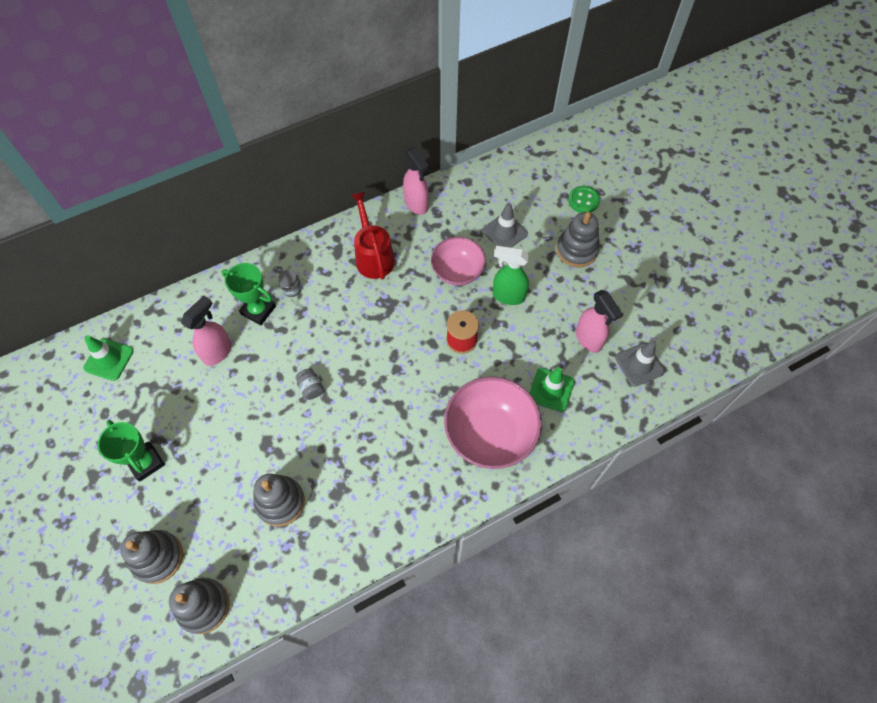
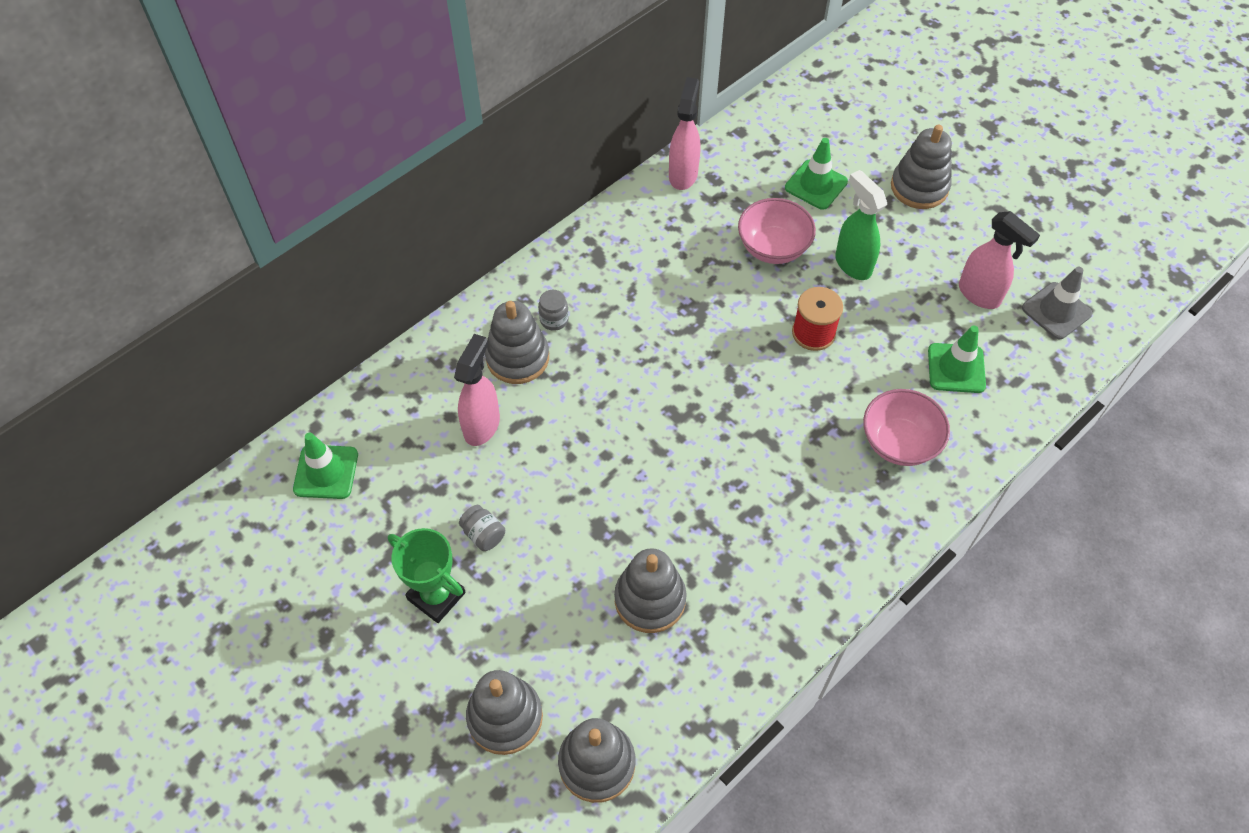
camera: 15 degrees left, 5 degrees down
green trophy [222,263,276,325] -> grey stacking toy [485,301,549,384]
grey jar [296,368,324,400] -> grey jar moved to [459,505,505,551]
red watering can [351,191,395,280] -> none
pink spray bottle [403,147,429,215] -> pink spray bottle turned 120 degrees counterclockwise [669,77,700,190]
pink bowl [444,376,542,469] -> pink bowl [863,389,950,466], size x0.64
grey traffic cone [482,203,528,247] -> green traffic cone [785,138,848,210]
green spray bottle [493,246,529,305] -> green spray bottle turned 60 degrees clockwise [835,170,887,280]
green button [568,186,600,213] -> none

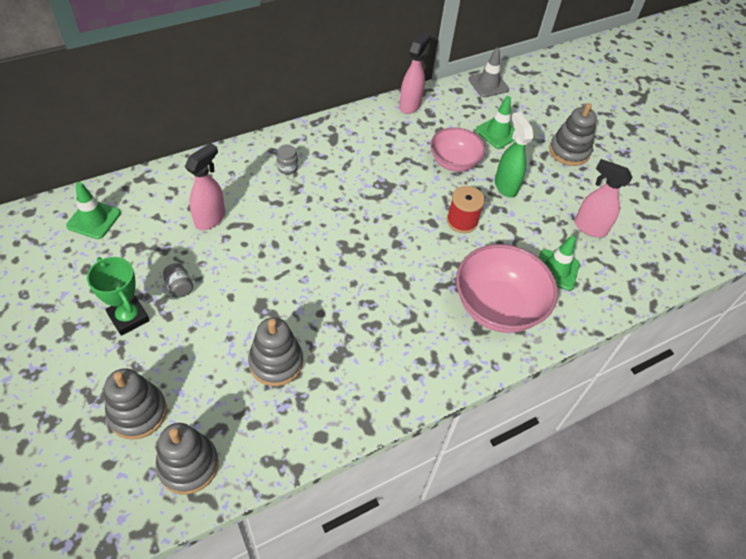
camera: 10 degrees right, 5 degrees down
grey stacking toy [485,301,549,384] -> none
pink bowl [863,389,950,466] -> pink bowl [456,244,558,333], size x1.56
pink spray bottle [959,211,1040,309] -> pink spray bottle turned 150 degrees clockwise [575,159,632,237]
grey traffic cone [1022,267,1092,339] -> grey traffic cone moved to [468,48,509,97]

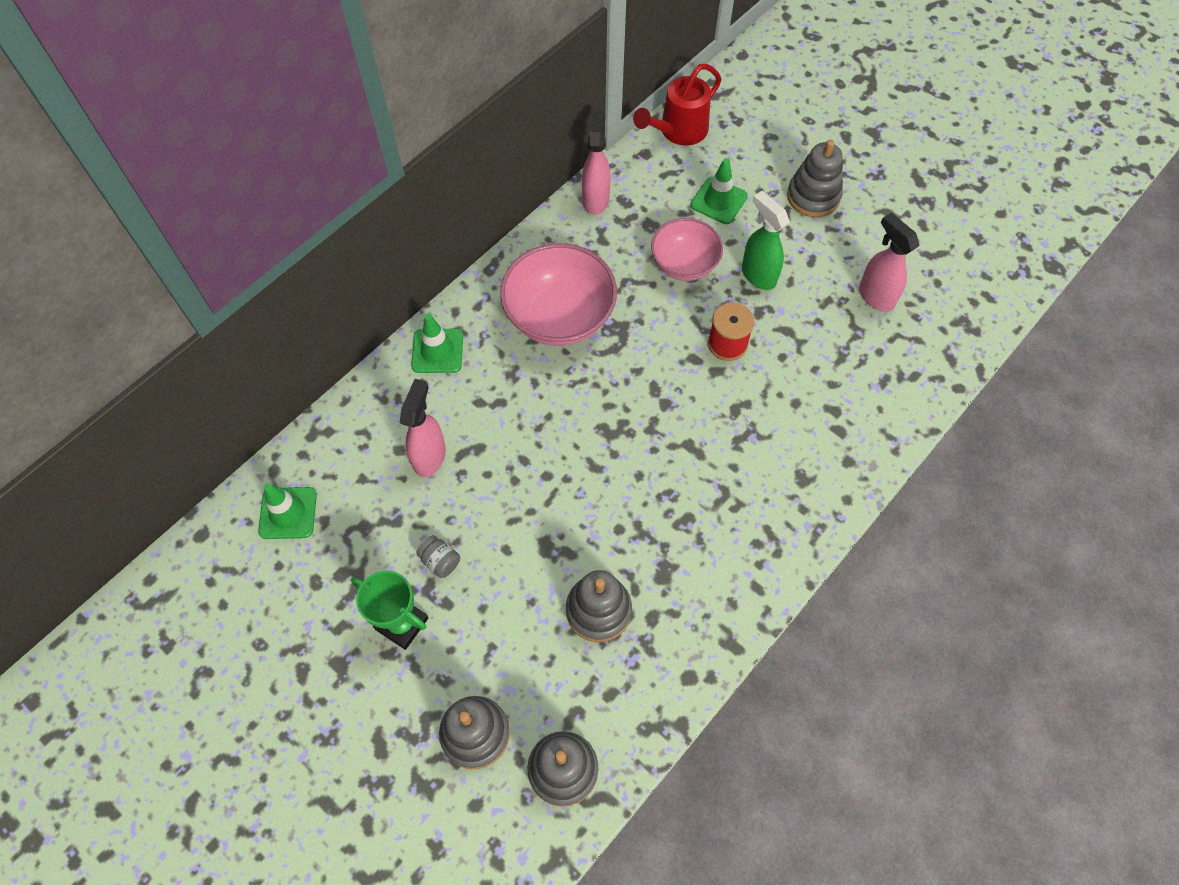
camera: 15 degrees left, 10 degrees up
grey jar [277,144,298,175] -> none
pink bowl [456,244,558,333] -> pink bowl moved to [500,243,617,346]
grey traffic cone [468,48,509,97] -> red watering can [633,64,721,146]
green traffic cone [539,236,580,291] -> green traffic cone moved to [411,314,463,373]
pink spray bottle [575,159,632,237] -> pink spray bottle turned 45 degrees clockwise [859,213,919,312]

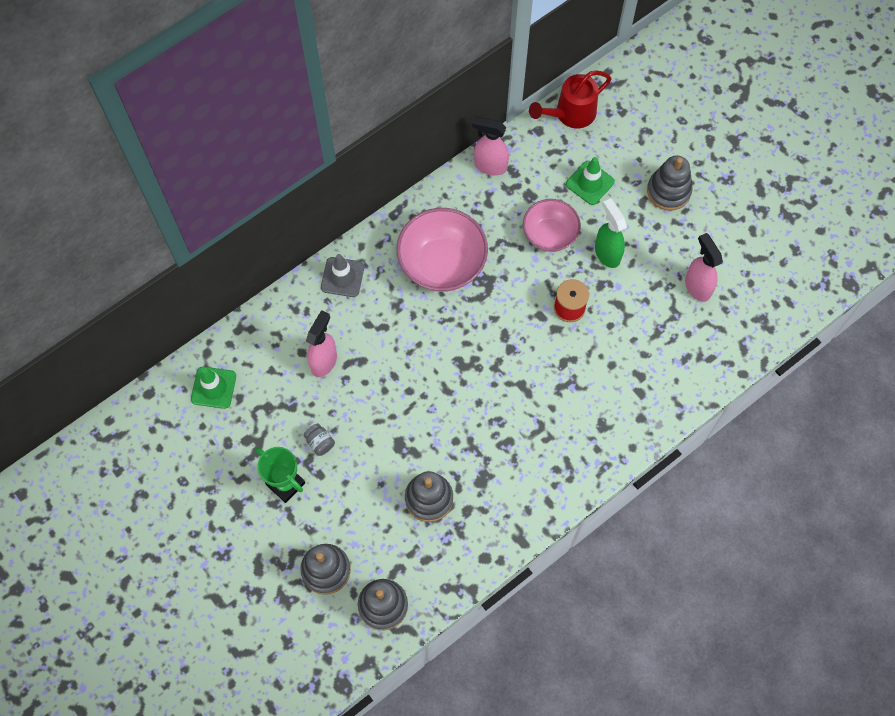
camera: 10 degrees right, 5 degrees up
green traffic cone [411,314,463,373] -> grey traffic cone [321,254,364,297]
pink spray bottle [582,110,611,215] -> pink spray bottle turned 90 degrees counterclockwise [472,116,509,176]

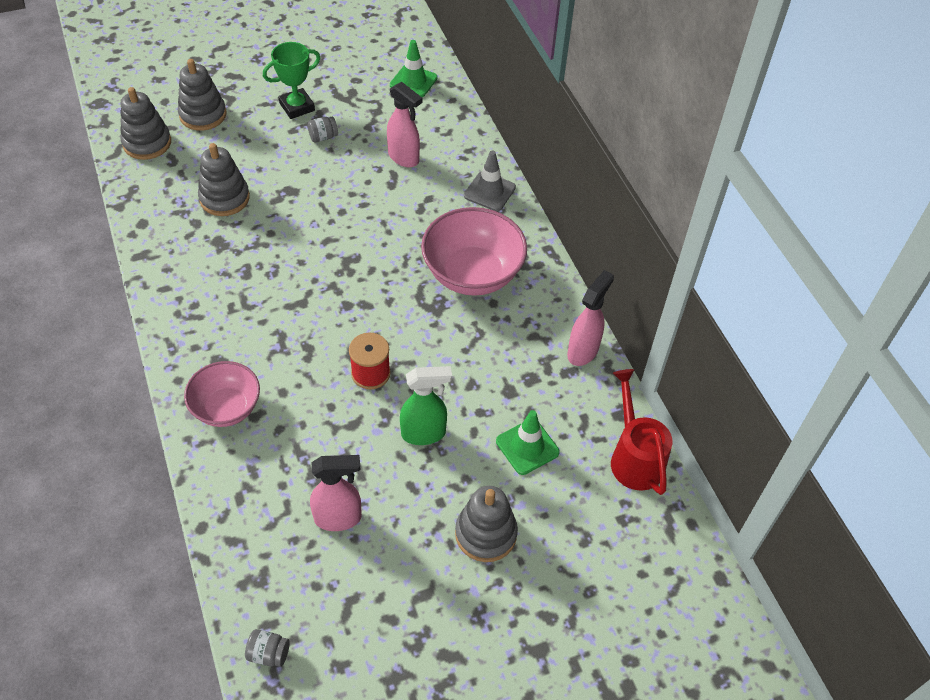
camera: 105 degrees right, 15 degrees down
pink bowl [523,199,581,252] -> pink bowl moved to [184,361,260,427]
none -> grey jar [245,629,290,667]

